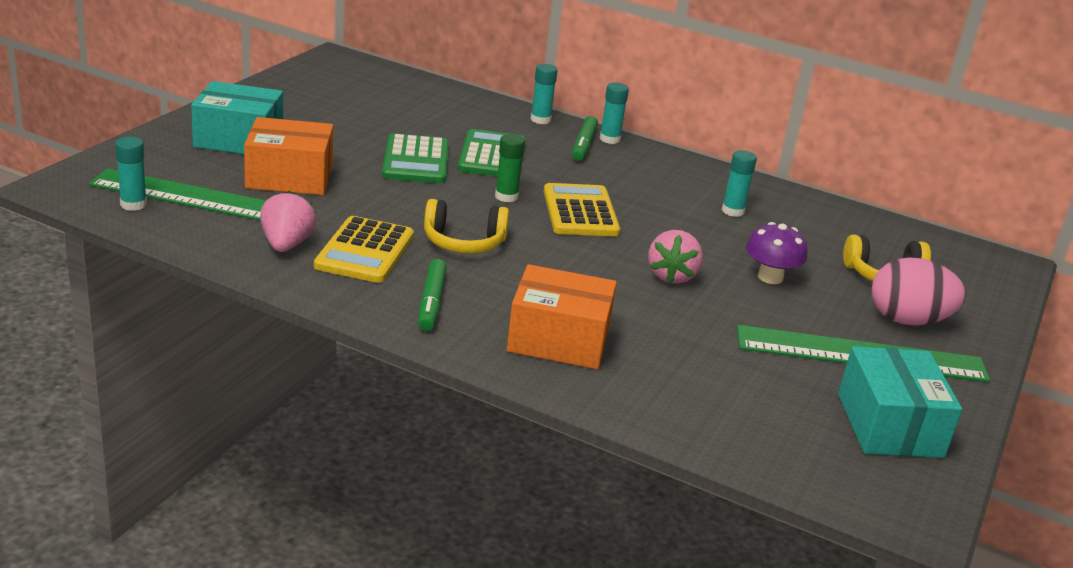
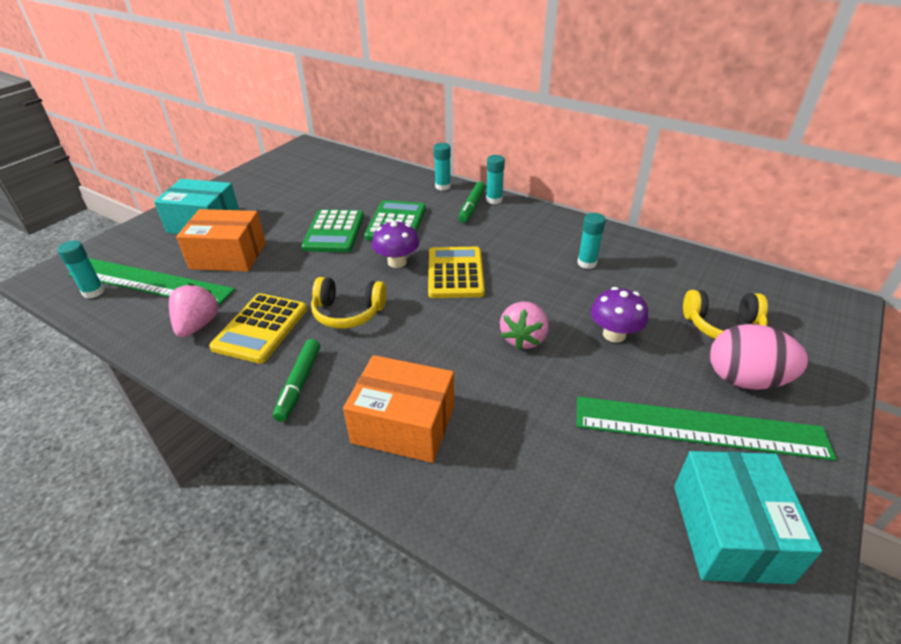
camera: 10 degrees right, 10 degrees up
green glue stick [495,134,525,202] -> purple mushroom [372,220,419,268]

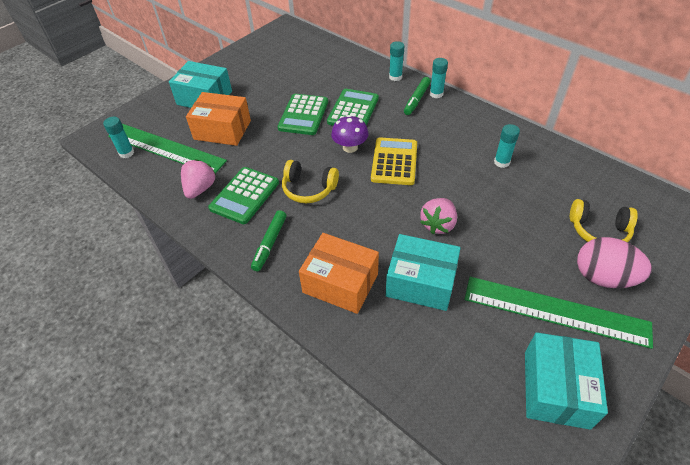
camera: 10 degrees right, 10 degrees up
yellow calculator [209,293,307,364] -> green calculator [208,167,279,224]
purple mushroom [591,287,648,342] -> none
none -> turquoise box [386,234,461,311]

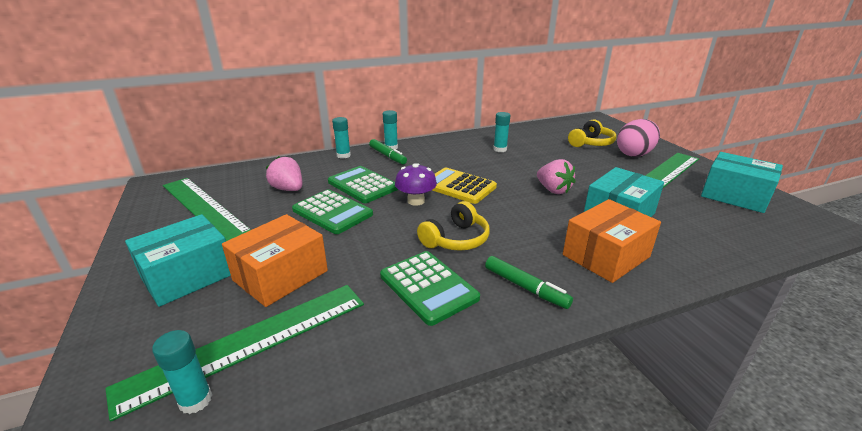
camera: 65 degrees left, 20 degrees down
pink strawberry [181,159,215,199] -> pink strawberry moved to [266,156,302,191]
none -> green ruler [163,178,251,241]

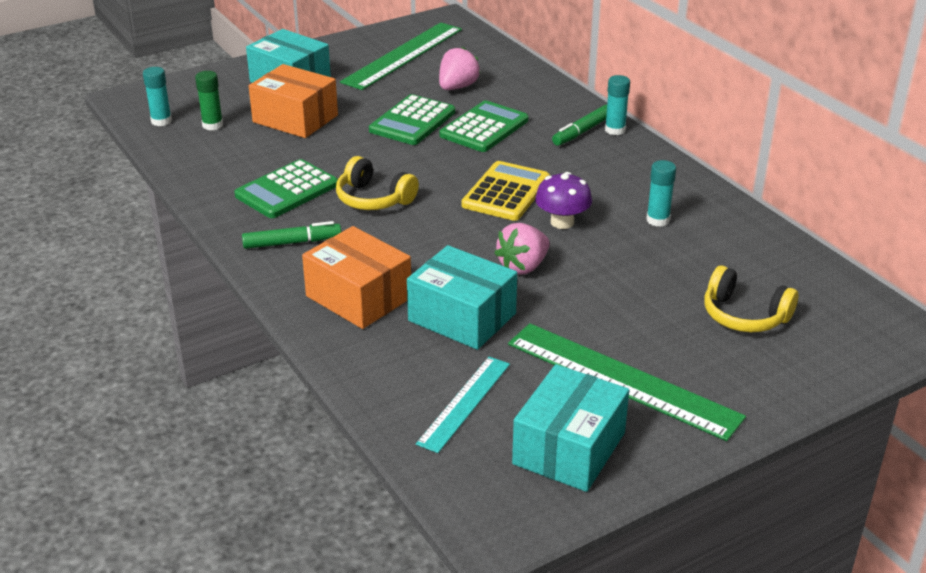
camera: 80 degrees right, 5 degrees up
green ruler [105,285,364,422] -> green glue stick [195,71,223,131]
turquoise glue stick [332,117,351,159] -> none
purple mushroom [395,163,437,206] -> purple mushroom moved to [535,172,592,229]
green marker [485,256,573,309] -> green marker turned 135 degrees counterclockwise [242,221,341,249]
pink egg [617,119,660,157] -> none
none -> turquoise ruler [416,357,510,453]

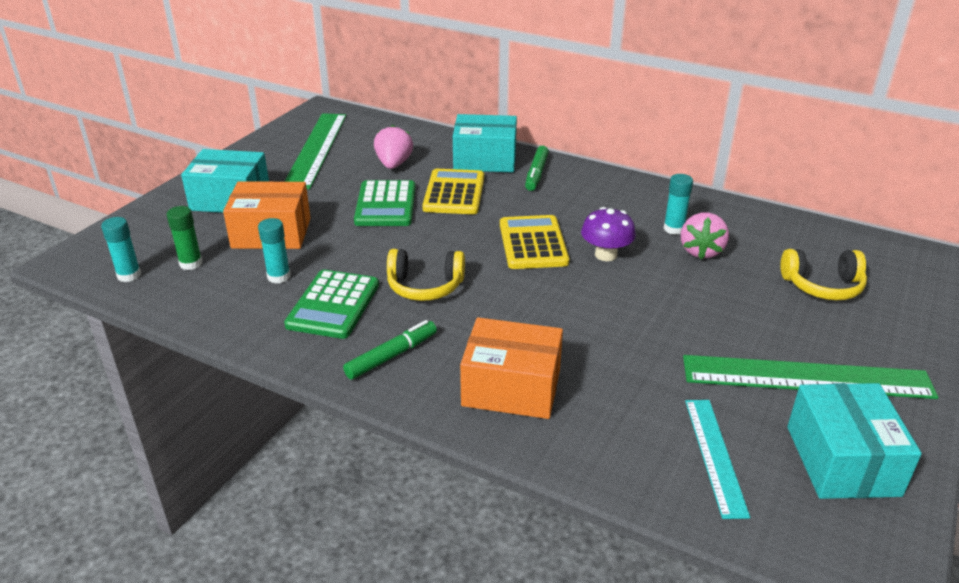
camera: 30 degrees left, 0 degrees up
turquoise box [407,245,517,350] -> turquoise box moved to [453,114,517,172]
green calculator [440,100,528,152] -> yellow calculator [422,169,484,214]
pink strawberry [494,223,550,275] -> pink strawberry moved to [681,212,729,259]
turquoise glue stick [605,75,630,135] -> turquoise glue stick moved to [258,218,291,284]

